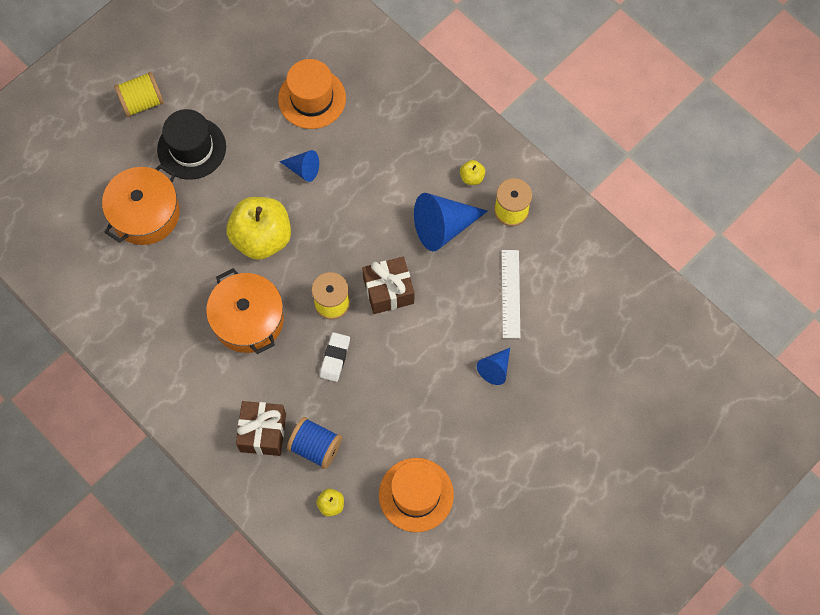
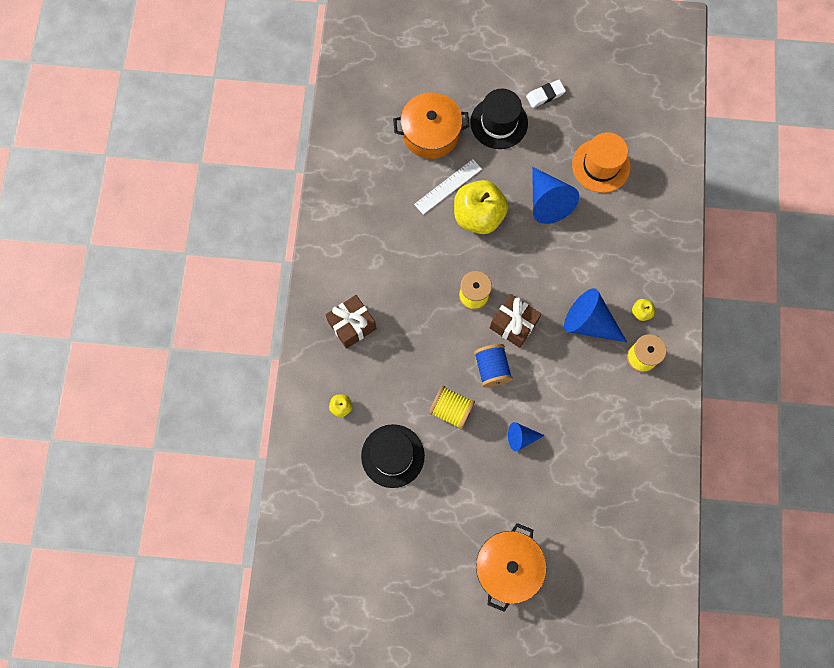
camera: 50 degrees right, 5 degrees up
yellow spool [114,72,164,117] -> yellow spool moved to [429,386,475,430]
orange pot [206,268,284,354] -> orange pot moved to [476,523,546,612]
blue cone [279,150,319,182] -> blue cone [532,167,579,224], size x1.82
blue spool [287,417,342,469] -> blue spool moved to [474,344,513,387]
white eraser [320,332,350,382] -> white eraser moved to [526,80,566,108]
orange hat [379,458,454,532] -> black hat [361,424,425,488]
white ruler [502,250,520,338] -> white ruler moved to [414,159,482,215]

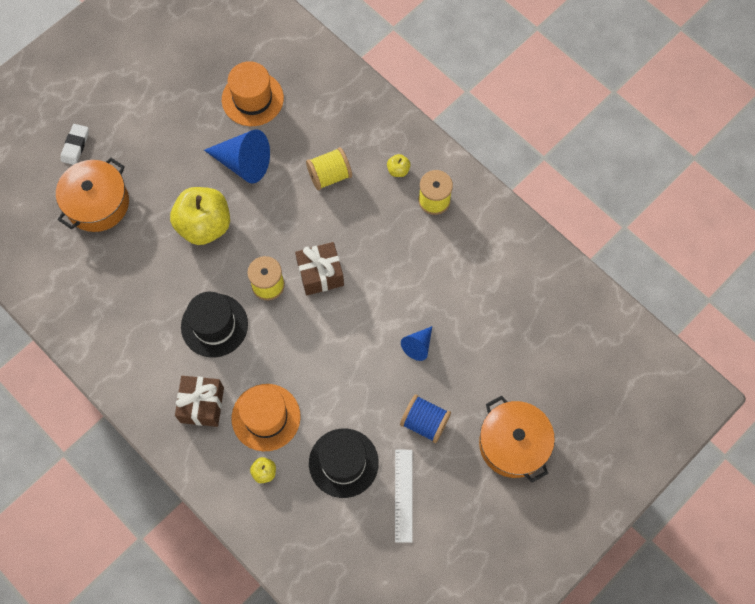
camera: 50 degrees left, 5 degrees down
white ruler [414,159,482,215] -> white ruler moved to [395,450,413,543]
yellow spool [429,386,475,430] -> yellow spool moved to [306,147,352,190]
black hat [470,89,528,149] -> black hat moved to [181,292,248,358]
blue spool [474,344,513,387] -> blue spool moved to [400,394,451,443]
white eraser [526,80,566,108] -> white eraser moved to [61,124,89,165]
blue cone [564,288,627,342] -> none
none -> orange hat [232,384,300,451]

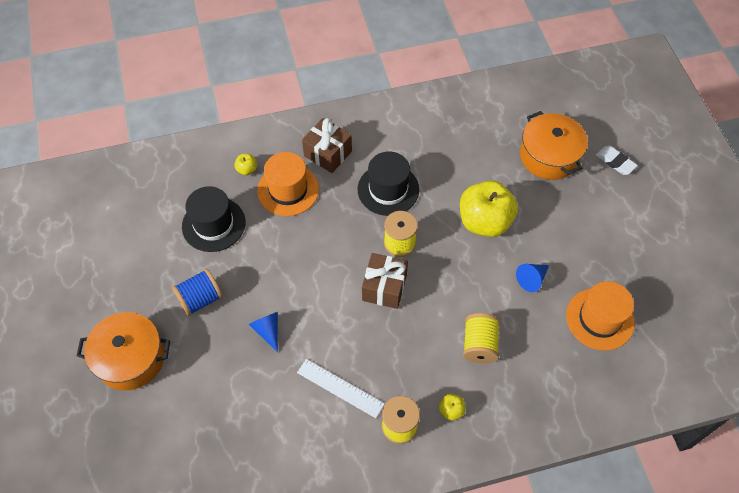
camera: 120 degrees right, 10 degrees down
blue cone [204,129,270,183] -> blue cone [516,264,549,292], size x0.55
white ruler [395,450,413,543] -> white ruler moved to [297,359,385,418]

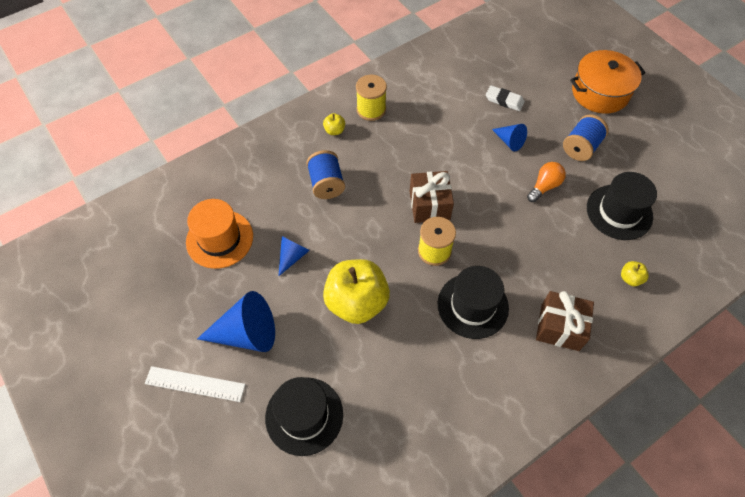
camera: 160 degrees right, 0 degrees up
orange hat [257,152,319,216] -> none
white ruler [297,359,385,418] -> white ruler moved to [145,366,246,402]
yellow spool [463,313,500,363] -> blue spool [306,150,345,199]
orange pot [520,111,588,180] -> black hat [265,377,343,456]
white eraser [596,146,638,175] -> white eraser moved to [486,85,525,111]
none -> blue cone [197,291,275,352]
none -> orange light bulb [527,162,566,202]

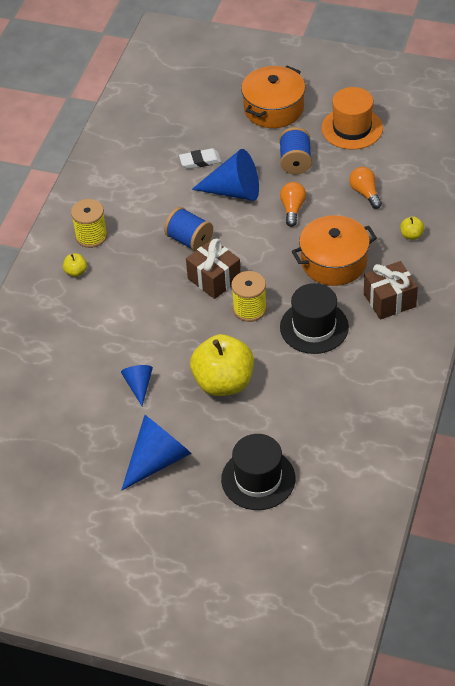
camera: 35 degrees left, 10 degrees down
white ruler [145,366,246,402] -> none
orange hat [186,199,253,269] -> orange hat moved to [321,87,383,150]
blue spool [306,150,345,199] -> blue spool moved to [164,207,213,251]
blue cone [492,124,527,151] -> blue cone [192,149,259,201], size x1.82
black hat [587,172,657,240] -> orange light bulb [349,167,382,209]
none -> orange pot [292,215,377,286]

